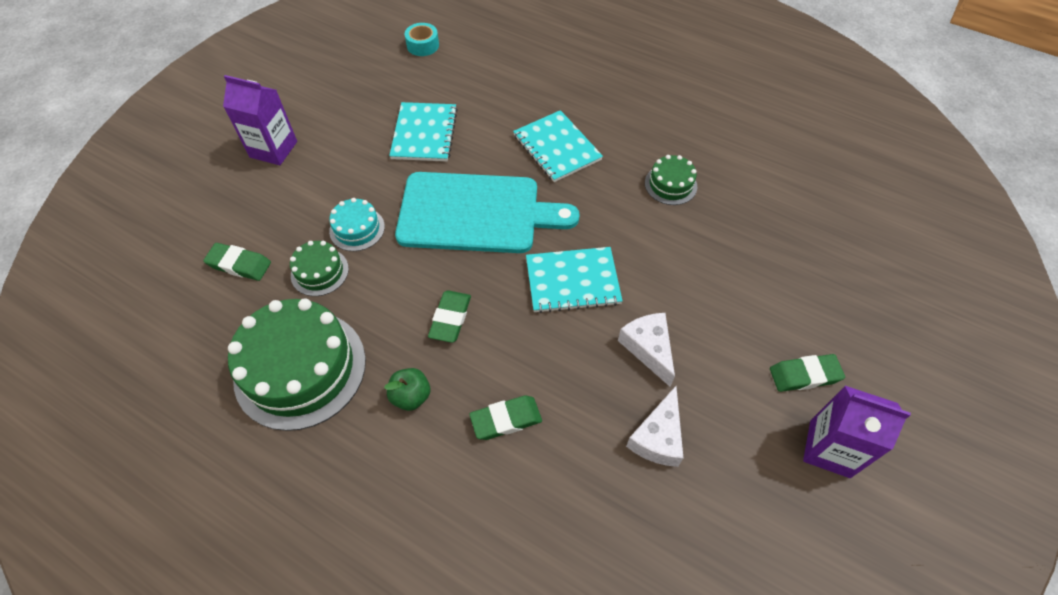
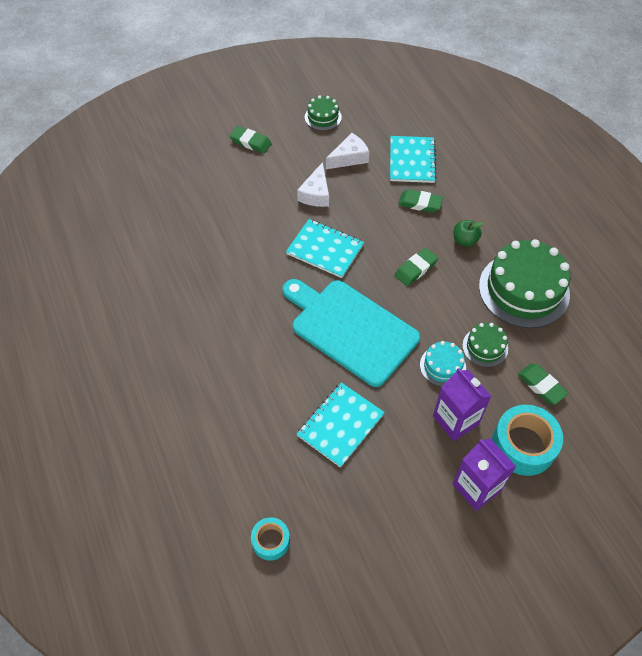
camera: 145 degrees left, 0 degrees up
turquoise notebook [513,110,603,182] -> turquoise notebook moved to [390,136,437,183]
green cake [645,155,697,205] -> green cake moved to [305,96,342,131]
purple carton [803,386,911,478] -> purple carton moved to [433,368,491,441]
none -> turquoise tape [492,405,563,476]

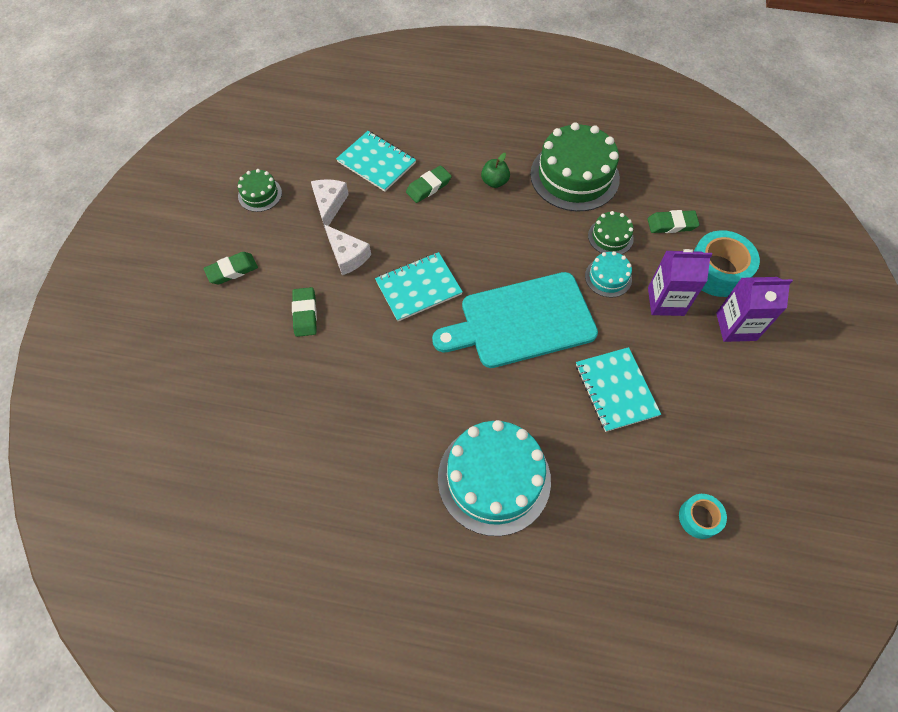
camera: 55 degrees left, 5 degrees up
green eraser [395,248,438,286] -> green eraser moved to [292,287,317,337]
none -> turquoise cake [438,420,551,536]

